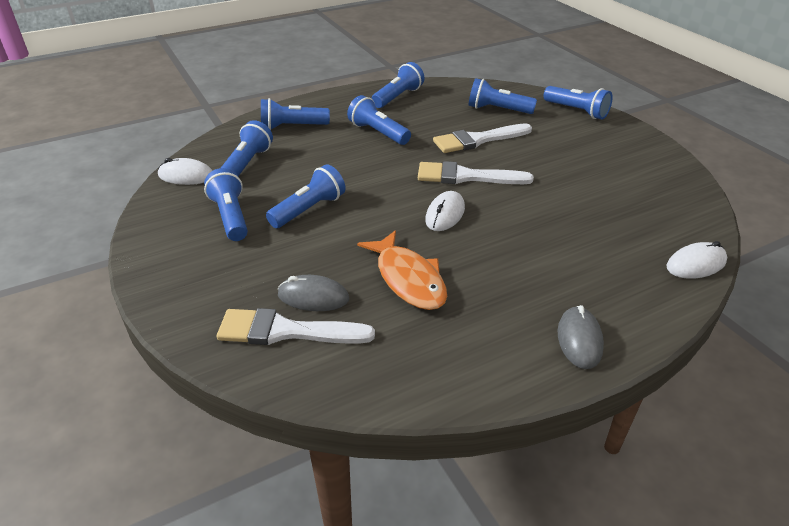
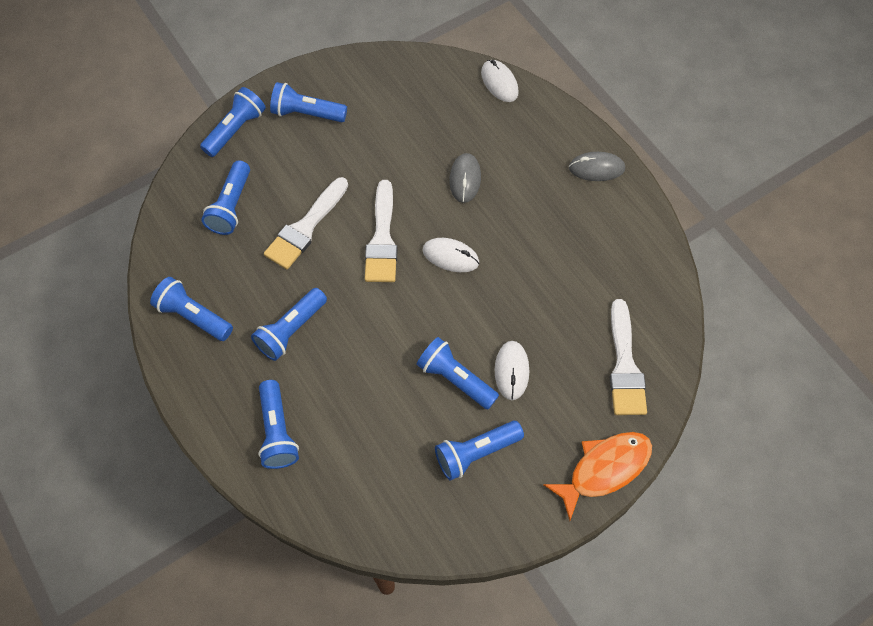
camera: 95 degrees left, 25 degrees up
white mouse [158,158,212,185] -> white mouse moved to [495,341,529,400]
blue flashlight [221,120,273,176] -> blue flashlight moved to [270,82,347,122]
grey mouse [277,275,349,311] -> grey mouse moved to [449,153,481,203]
orange fish [357,230,447,310] -> orange fish moved to [543,432,652,521]
white brush [433,123,532,153] -> white brush turned 60 degrees clockwise [264,177,348,269]

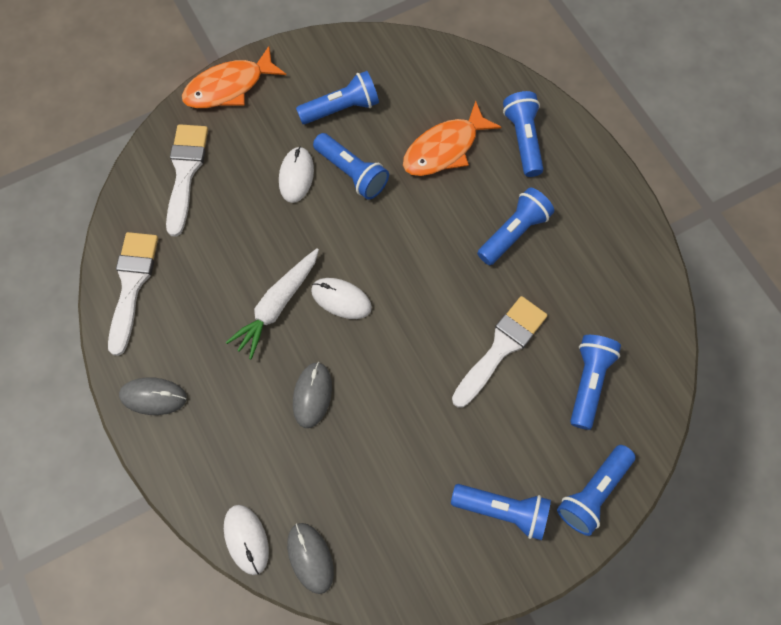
camera: 175 degrees left, 5 degrees up
blue flashlight [150,277,233,341] -> none
white brush [365,180,398,282] -> white brush moved to [108,232,158,356]
none -> white carrot [226,248,319,360]
none -> grey mouse [287,523,334,594]
none -> orange fish [403,101,501,176]

